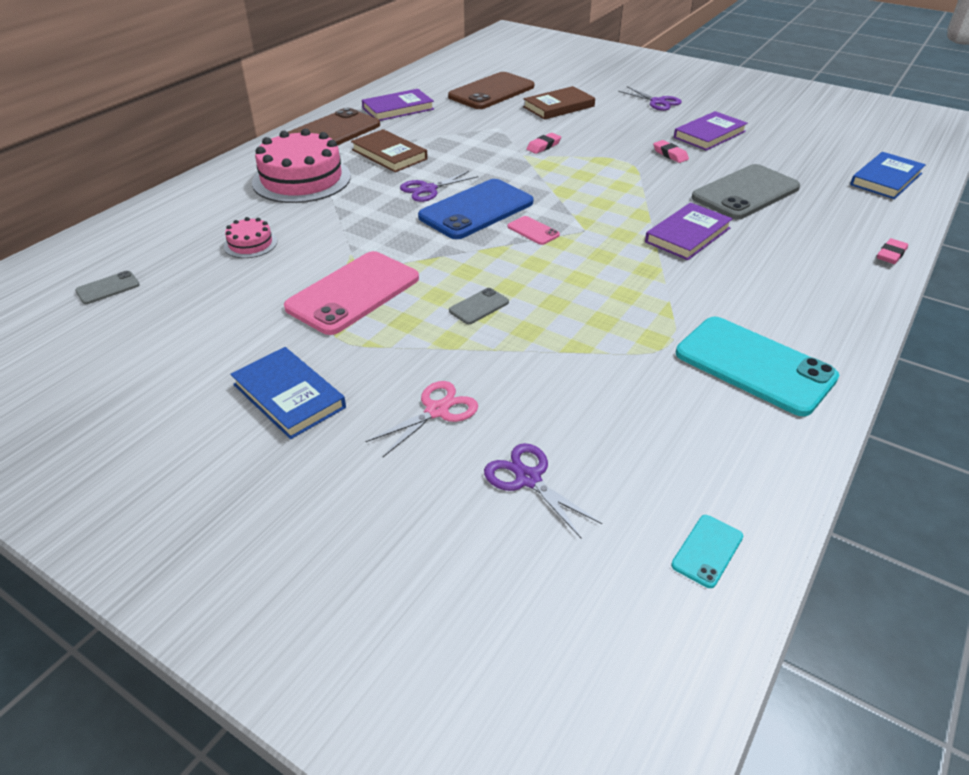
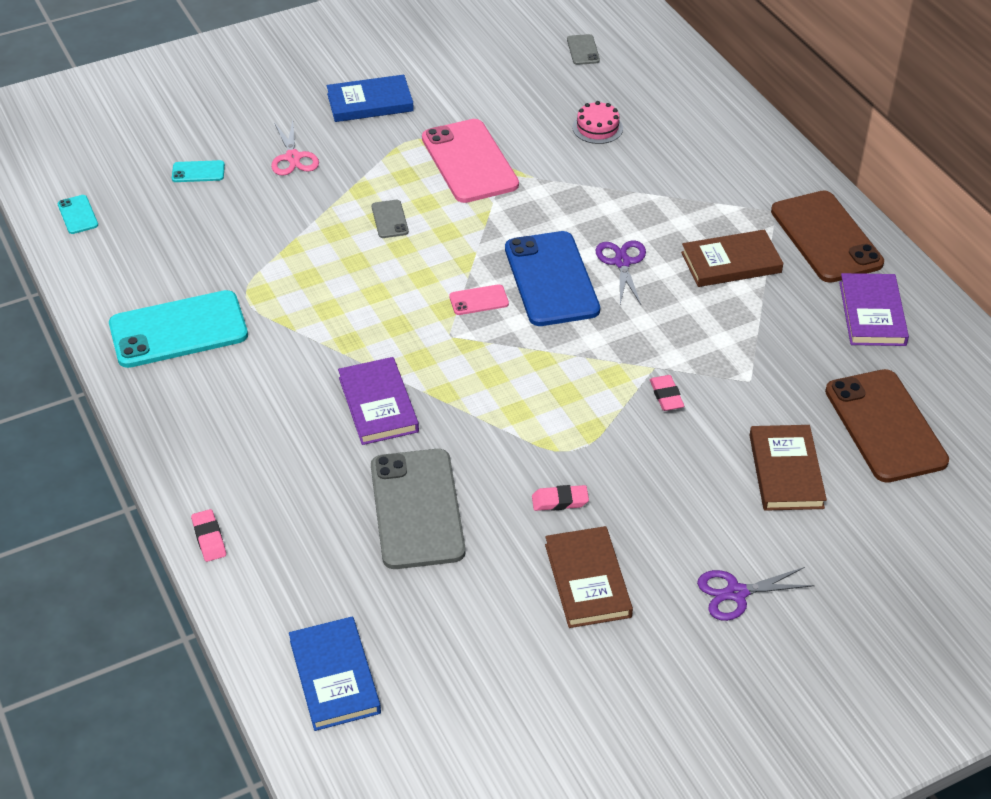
camera: 120 degrees right, 5 degrees up
pink cake [252,129,351,203] -> none
purple scissors [484,443,602,538] -> turquoise phone [172,160,225,182]
purple book [674,111,748,151] -> brown book [545,526,633,628]

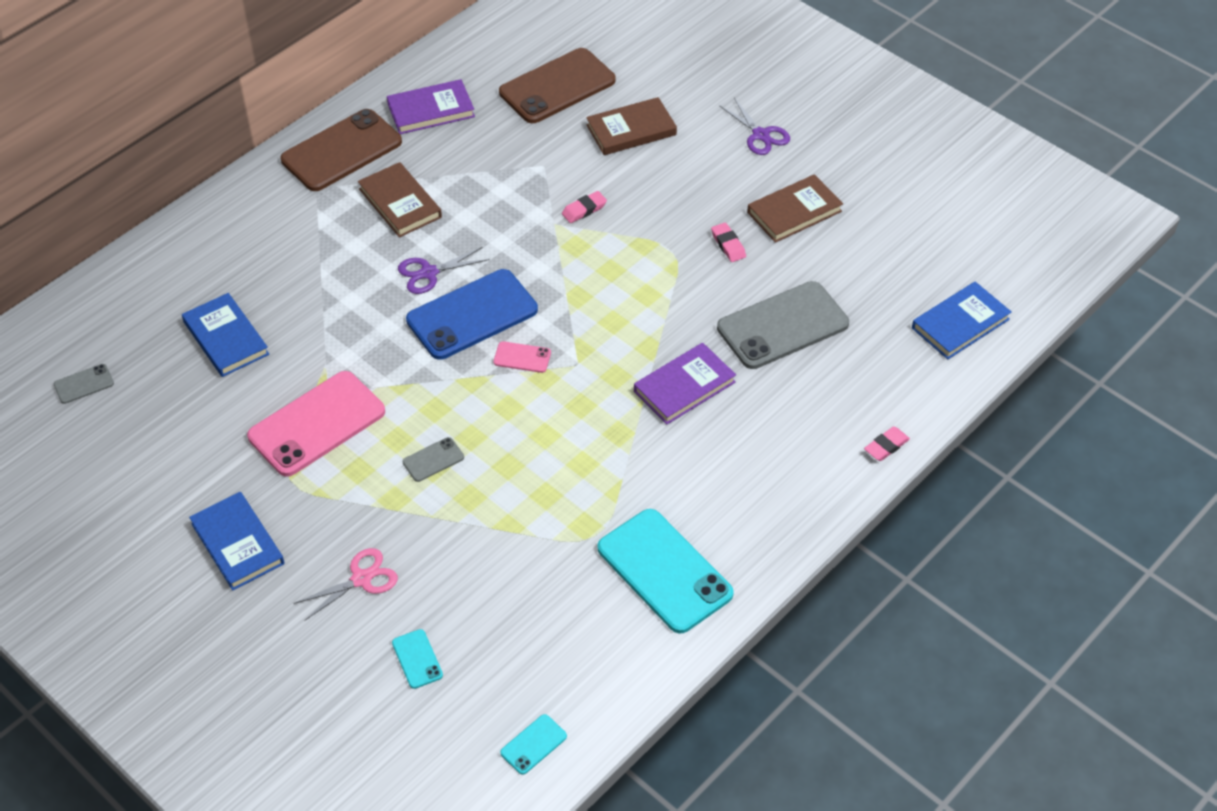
camera: 110 degrees left, 5 degrees up
pink phone [449,284,509,315] -> pink phone turned 45 degrees counterclockwise [493,341,551,373]
pink cake [572,101,623,144] -> blue book [182,293,269,377]

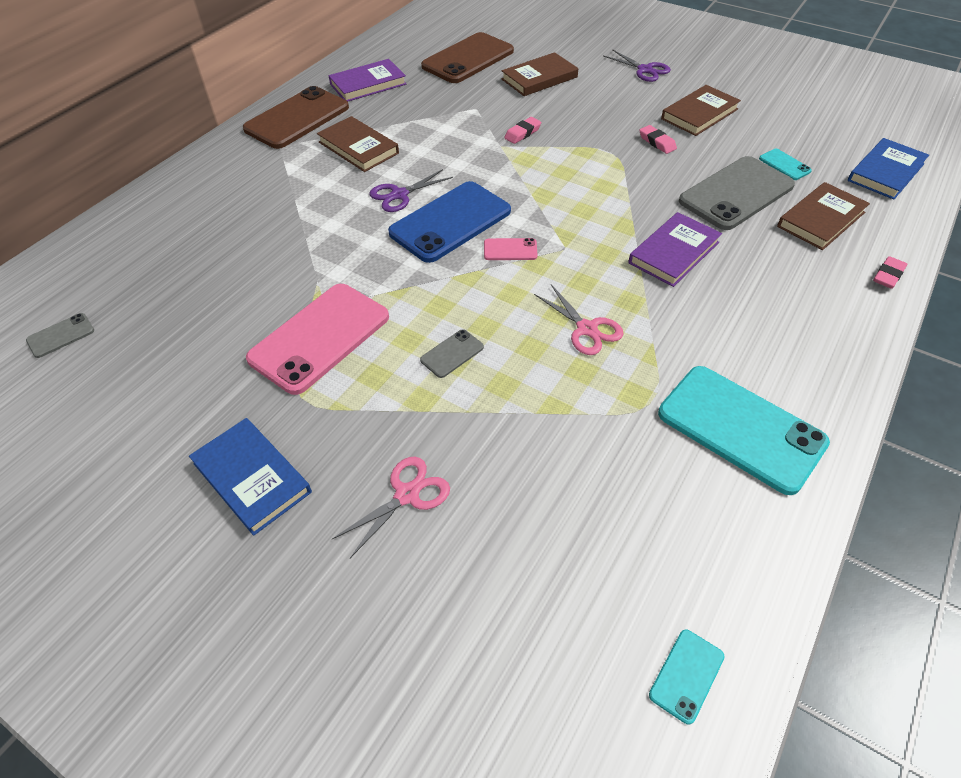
camera: 10 degrees left, 0 degrees up
blue book [182,293,269,377] -> none
turquoise phone [392,629,443,689] -> turquoise phone moved to [759,149,812,180]
none -> pink scissors [534,284,624,355]
none -> brown book [777,182,870,250]

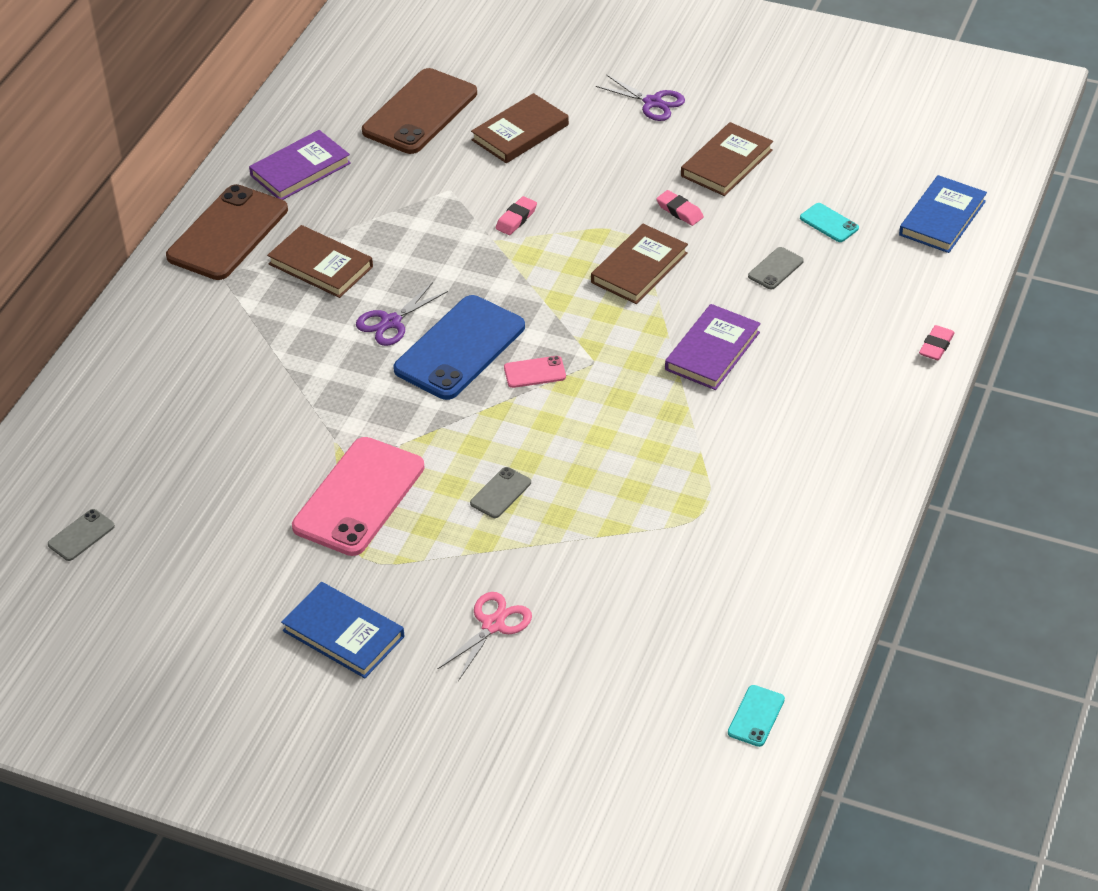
camera: 10 degrees left, 5 degrees down
pink scissors [534,284,624,355] -> none
turquoise phone [658,366,830,495] -> none
grey phone [679,156,795,230] -> grey phone [748,247,804,289], size x0.44
brown book [777,182,870,250] -> brown book moved to [591,224,688,304]

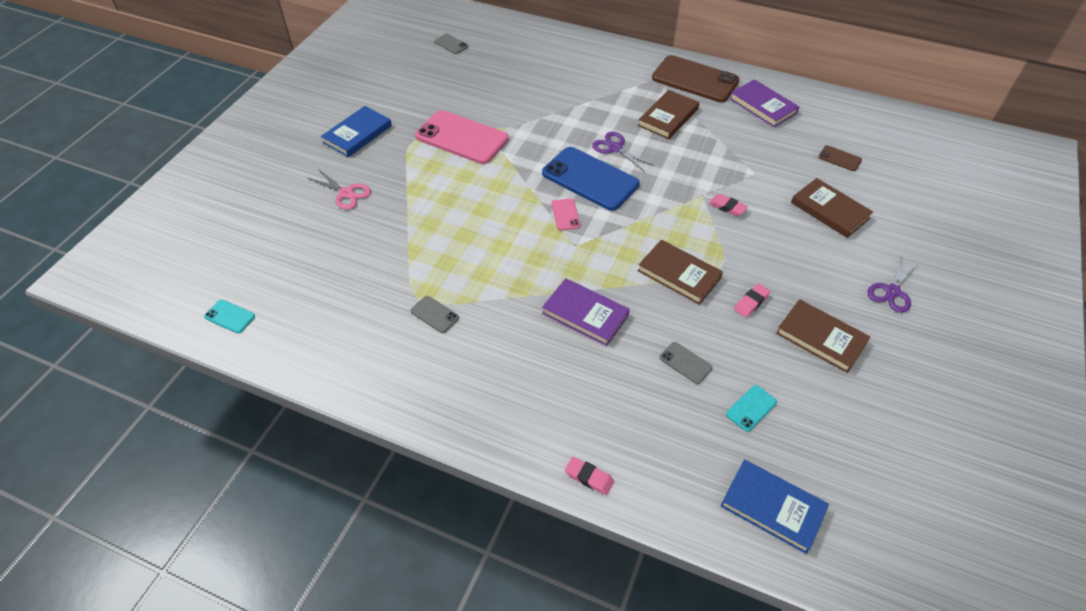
camera: 90 degrees right, 5 degrees up
brown phone [362,68,477,154] -> brown phone [819,145,862,171], size x0.44
grey phone [470,467,531,518] -> grey phone moved to [410,296,459,333]

